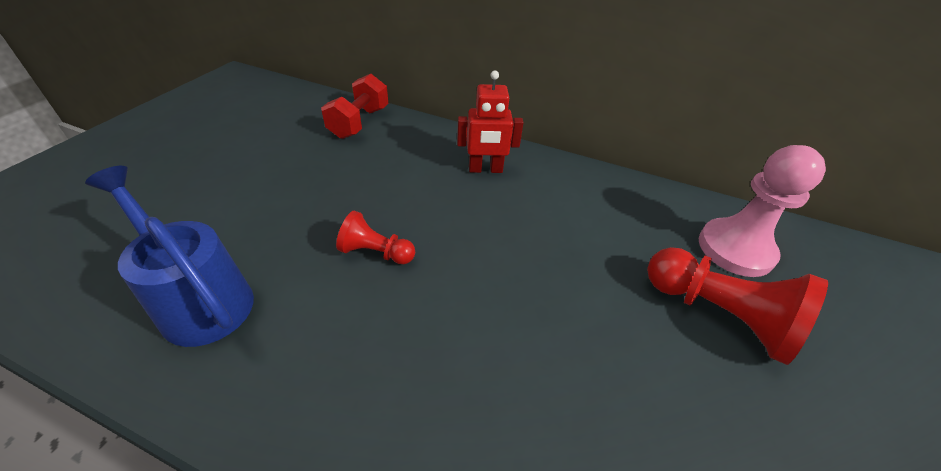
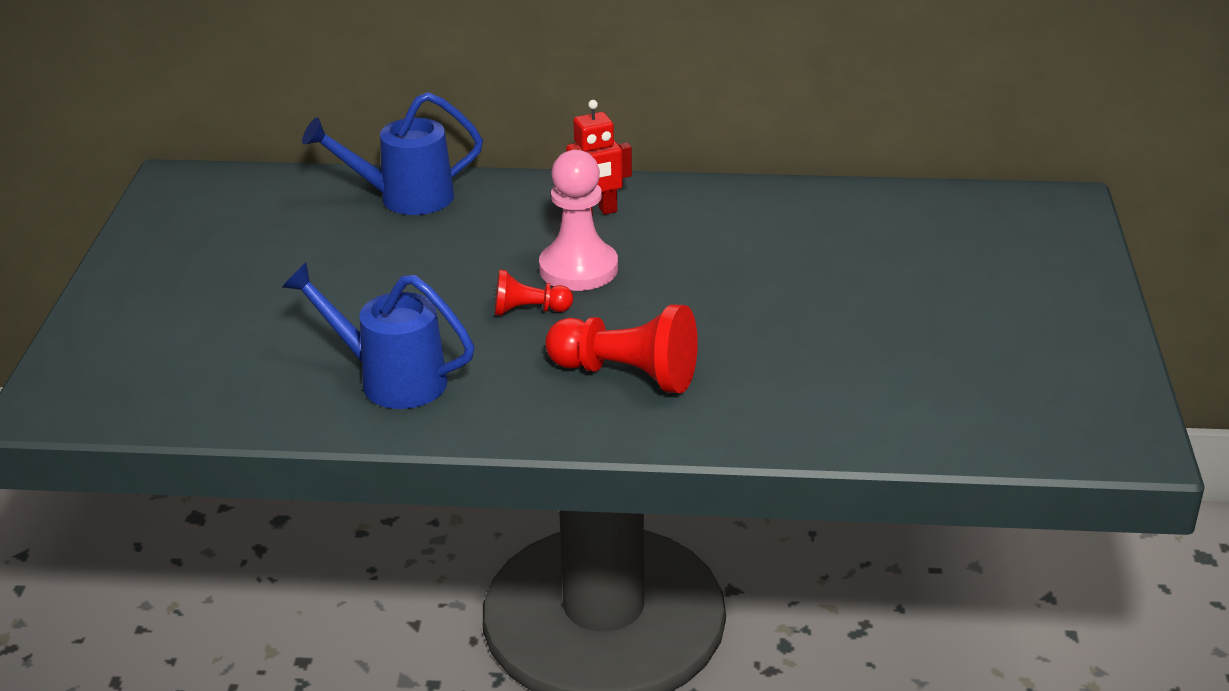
camera: 15 degrees left, 10 degrees down
red dumbbell [321,74,388,139] -> blue watering can [302,92,483,215]
red pawn [647,247,828,365] -> red pawn moved to [545,304,698,393]
pink pawn [699,145,826,277] -> pink pawn moved to [539,150,618,291]

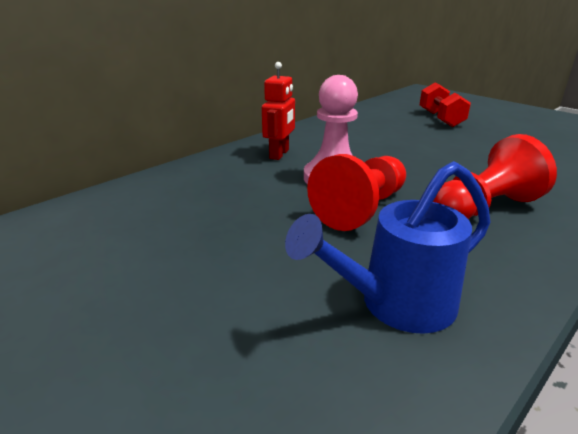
camera: 50 degrees left, 5 degrees down
blue watering can [302,92,483,215] -> none
red pawn [495,269,573,316] -> red pawn [307,154,406,231], size x1.80
none -> red dumbbell [420,82,471,127]

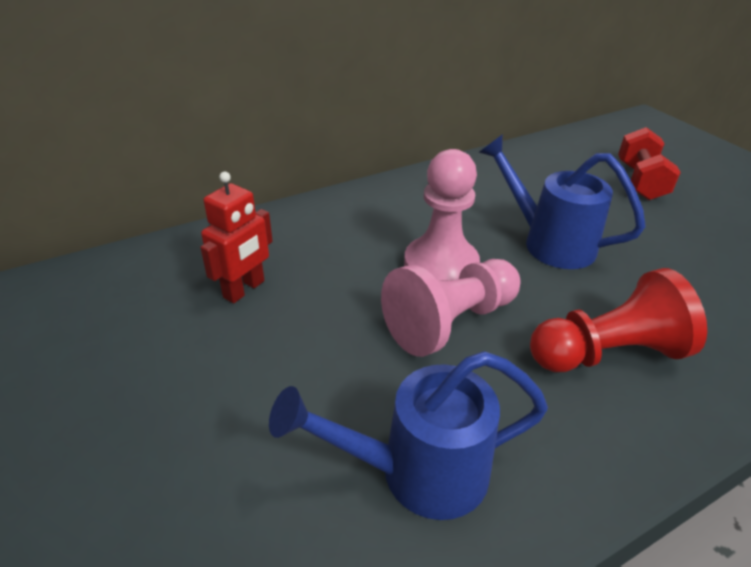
camera: 15 degrees right, 10 degrees up
red robot [262,62,295,160] -> red robot moved to [200,172,273,303]
red pawn [307,154,406,231] -> pink pawn [381,259,521,357]
none -> blue watering can [479,134,646,269]

